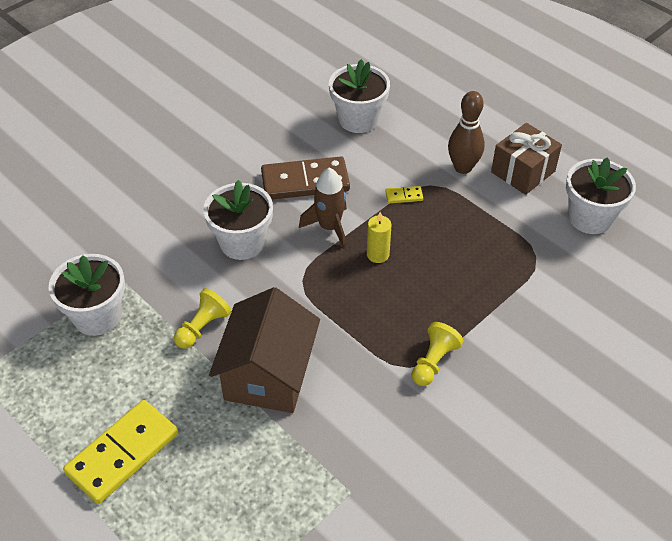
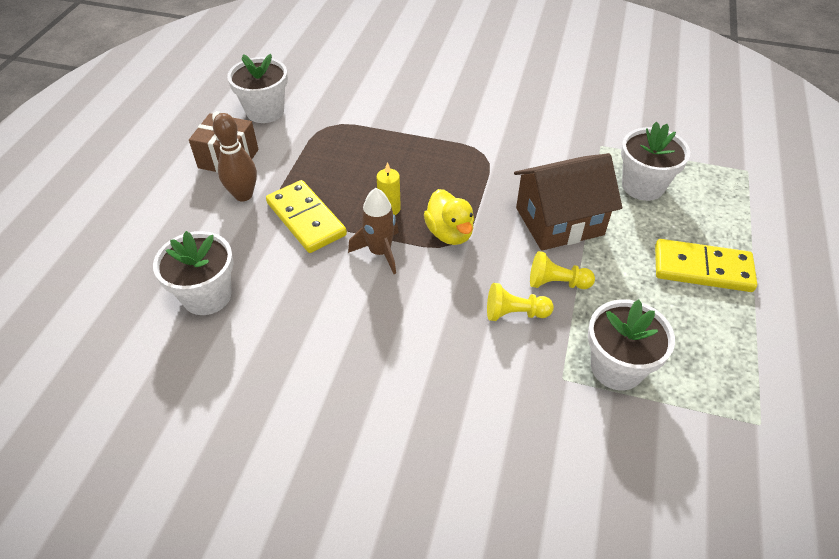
camera: 120 degrees left, 0 degrees up
white flower pot [203,180,273,260] -> white flower pot moved to [621,122,690,201]
brown domino [261,156,350,200] -> none
yellow domino [385,186,423,203] -> yellow domino [266,180,347,253], size x2.39
yellow pawn [412,322,464,386] -> yellow pawn moved to [487,283,554,321]
none -> yellow duck [424,189,474,245]

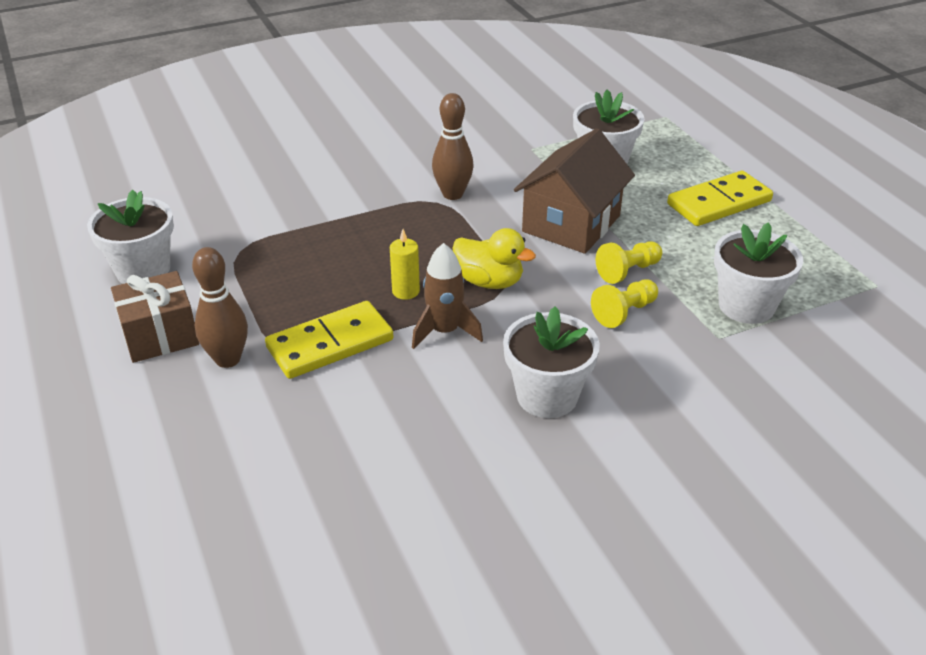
camera: 40 degrees left, 10 degrees down
white flower pot [153,231,233,315] -> white flower pot moved to [503,306,600,418]
yellow domino [266,180,347,253] -> yellow domino turned 45 degrees counterclockwise [265,301,394,379]
none -> brown bowling pin [432,93,474,200]

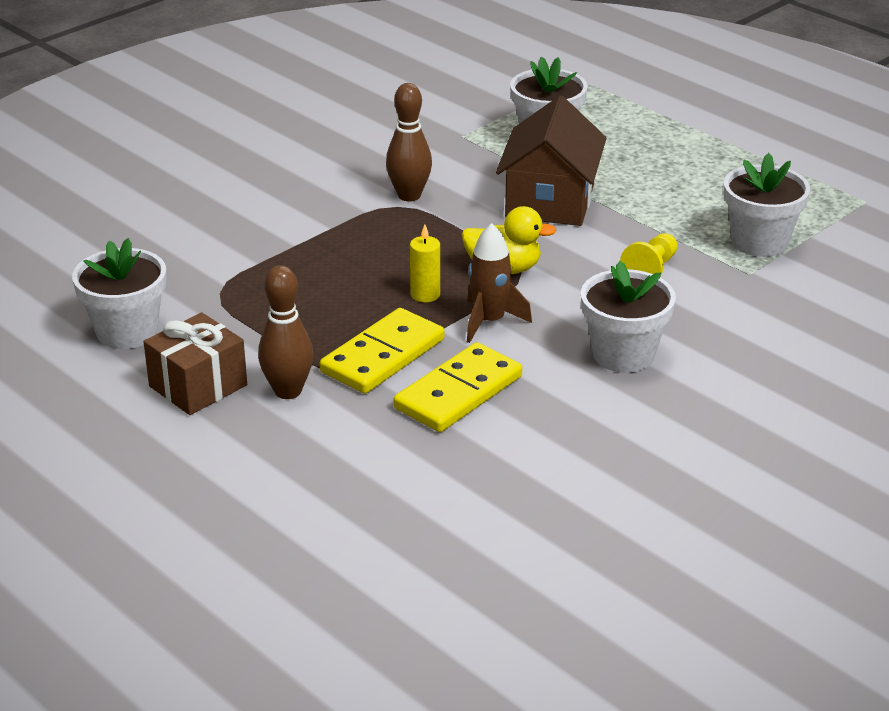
camera: 20 degrees left, 5 degrees down
yellow pawn [596,241,662,284] -> none
yellow domino [667,171,773,226] -> yellow domino moved to [394,342,522,432]

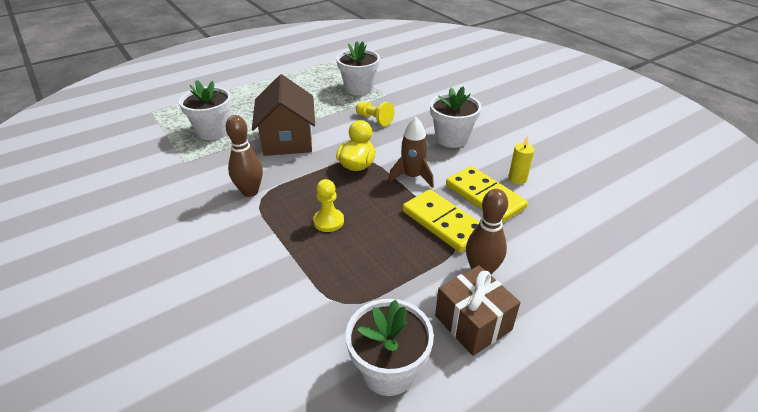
camera: 80 degrees left, 5 degrees up
yellow candle [410,224,440,302] -> yellow candle moved to [508,136,534,185]
brown house [496,96,606,226] -> brown house turned 60 degrees clockwise [252,74,315,156]
none -> yellow pawn [313,179,344,232]

